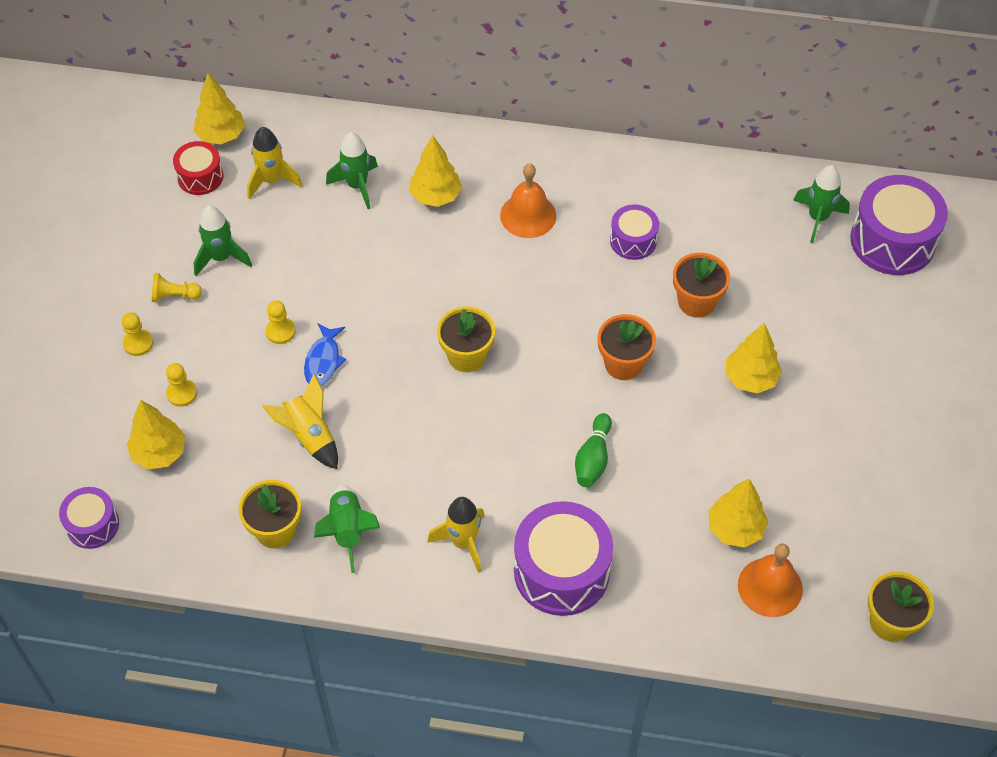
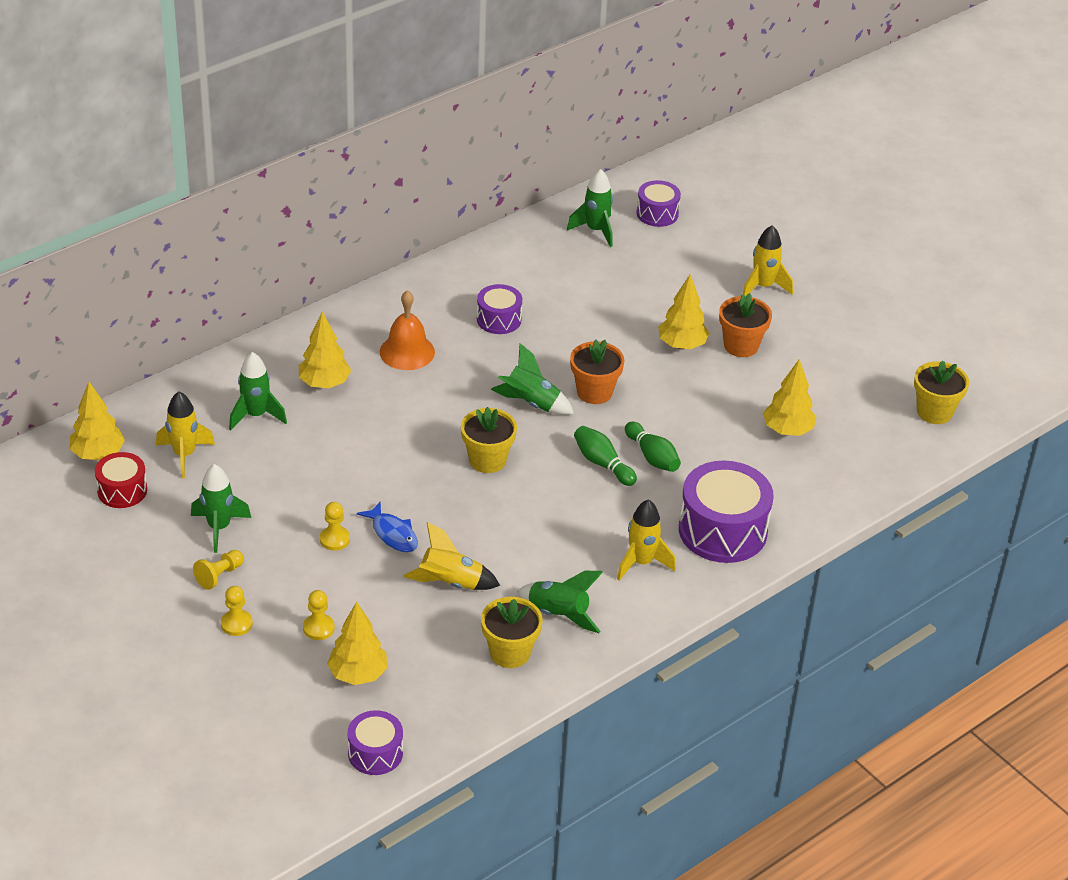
camera: 50 degrees left, 15 degrees down
orange flower pot [673,253,730,318] -> orange flower pot moved to [719,293,772,357]
orange bell [738,544,803,617] -> none
purple drum [850,175,948,275] -> purple drum [636,180,681,227], size x0.55
none -> green rocket [491,343,574,415]
none -> green bowling pin [574,426,637,486]
none -> yellow rocket [743,225,793,296]

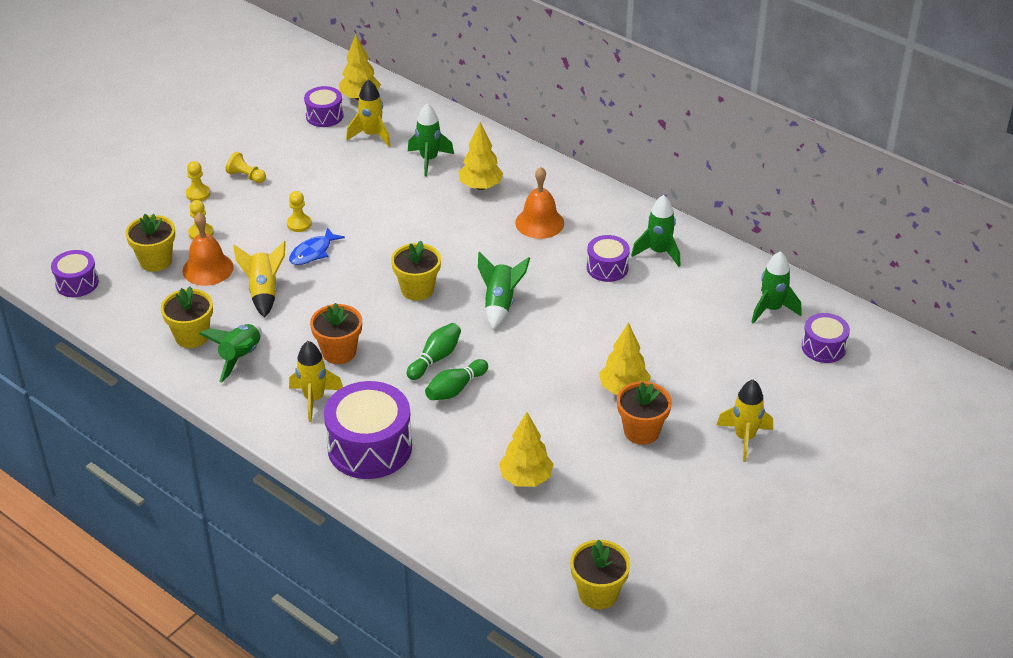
camera: 80 degrees right, 0 degrees up
red drum [95,452,147,508] -> purple drum [304,86,344,127]
green rocket [191,464,251,553] -> green rocket moved to [631,195,680,267]
yellow tree [327,602,388,685] -> yellow flower pot [125,214,175,272]
orange flower pot [570,340,625,404] -> orange flower pot moved to [310,303,362,364]
none -> orange bell [182,212,234,286]

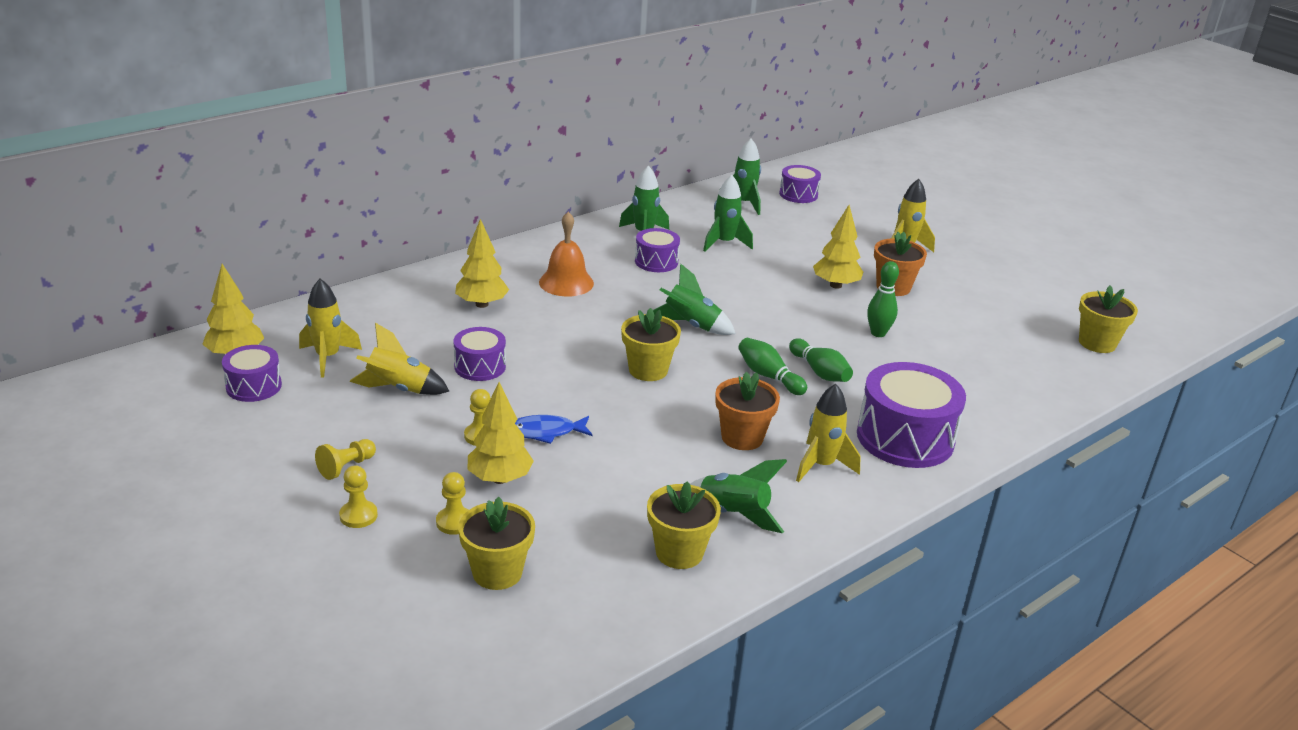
camera: 80 degrees left, 10 degrees down
purple drum [51,250,99,297] -> purple drum moved to [453,327,506,381]
orange bell [182,212,234,286] -> none
yellow rocket [233,241,286,318] -> yellow rocket moved to [349,323,449,395]
blue fish [289,227,345,265] -> blue fish turned 120 degrees clockwise [515,415,593,444]
green rocket [408,104,454,176] -> green rocket moved to [703,175,753,252]
yellow tree [499,412,554,487] -> yellow tree moved to [467,382,534,484]
none -> green bowling pin [867,261,899,337]

